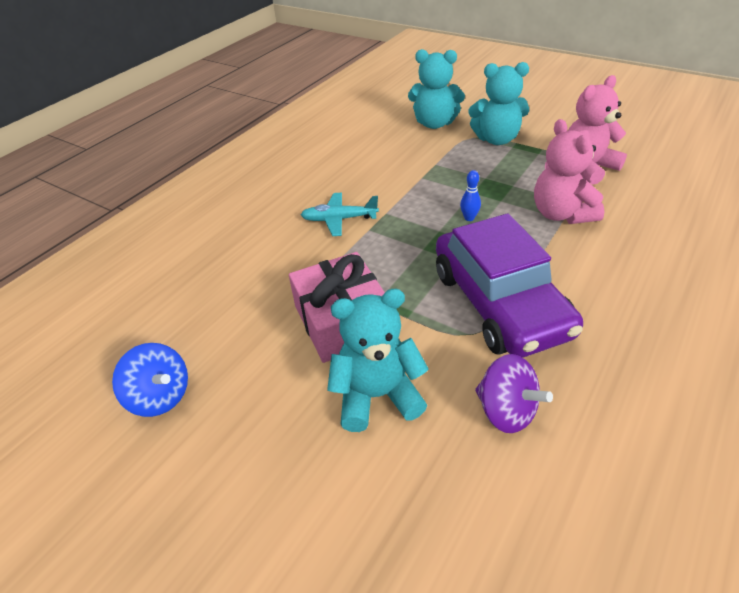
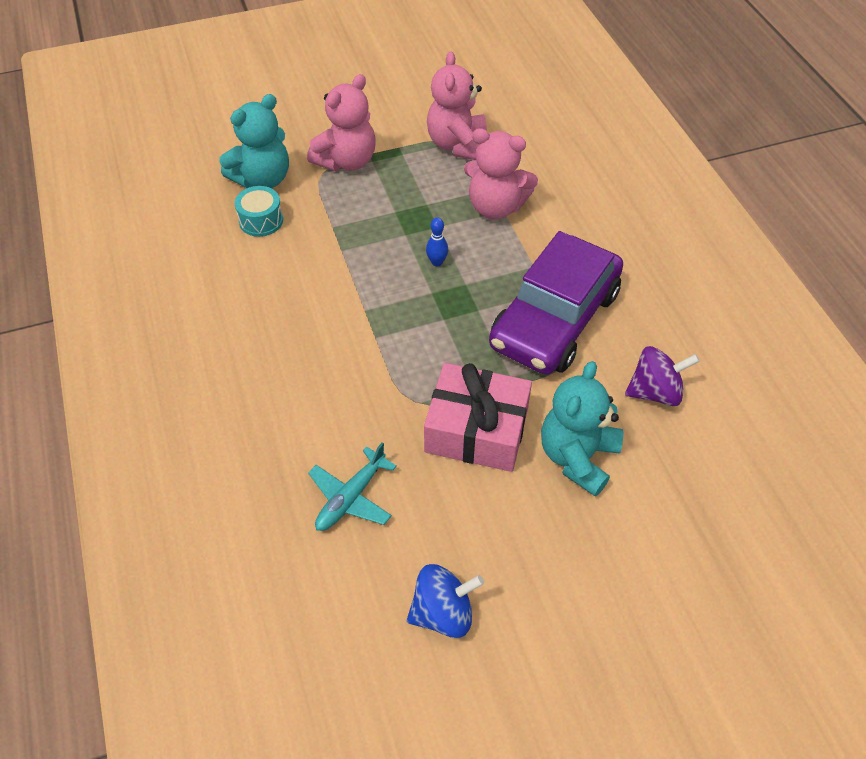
camera: 55 degrees left, 10 degrees up
turquoise plane [301,193,379,236] -> turquoise plane moved to [308,442,397,531]
purple car [436,213,583,358] -> purple car turned 105 degrees clockwise [489,231,623,375]
turquoise teddy bear [468,62,529,145] -> pink teddy bear [307,74,375,171]
none -> turquoise drum [234,186,283,237]

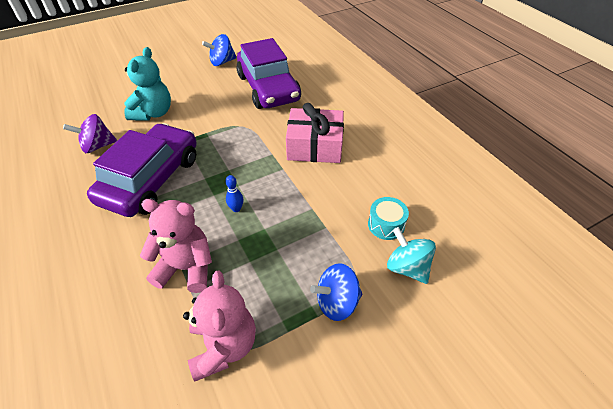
camera: 170 degrees right, 5 degrees down
turquoise teddy bear [220,94,289,188] -> turquoise spinning top [387,227,436,284]
pink teddy bear [307,74,375,171] -> blue spinning top [310,263,363,321]
turquoise plane [308,442,397,531] -> purple car [236,38,301,109]
pink gift [424,363,532,472] -> pink gift moved to [286,103,344,163]

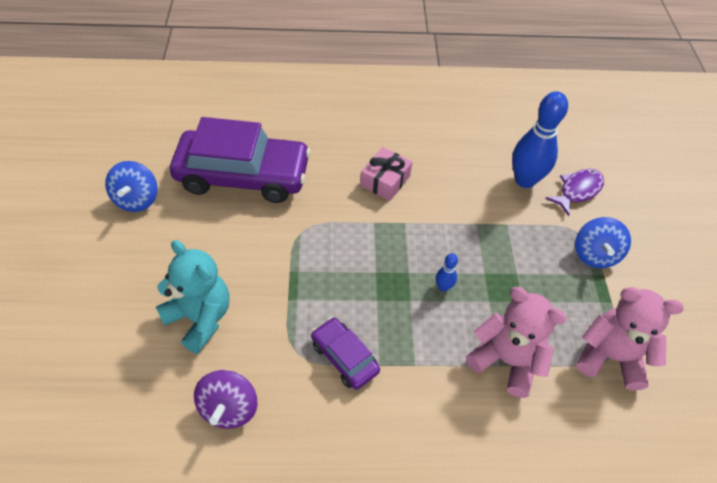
camera: 65 degrees left, 5 degrees up
purple car [87,123,197,217] -> purple car [311,317,380,390], size x0.48
pink teddy bear [140,199,212,293] -> pink teddy bear turned 90 degrees clockwise [466,287,567,398]
pink gift [286,103,344,163] -> pink gift [360,147,412,201], size x0.62
turquoise drum [368,197,409,240] -> blue bowling pin [512,91,568,188]
turquoise spinning top [387,227,436,284] -> purple fish [545,169,604,216]

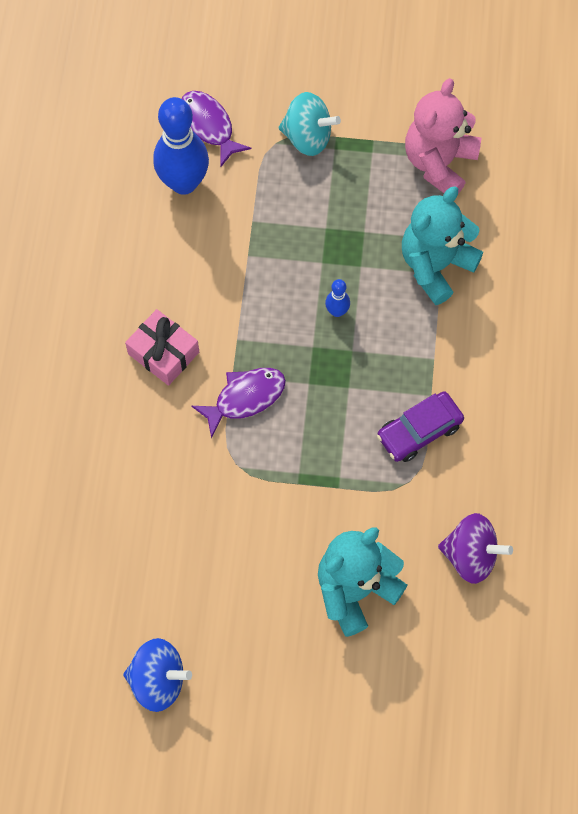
camera: 80 degrees left, 15 degrees up
purple car [170,117,311,203] -> none
pink teddy bear [466,287,567,398] -> turquoise teddy bear [402,186,483,305]
blue spinning top [575,217,631,268] -> turquoise spinning top [279,92,341,156]
none -> purple fish [191,368,286,438]

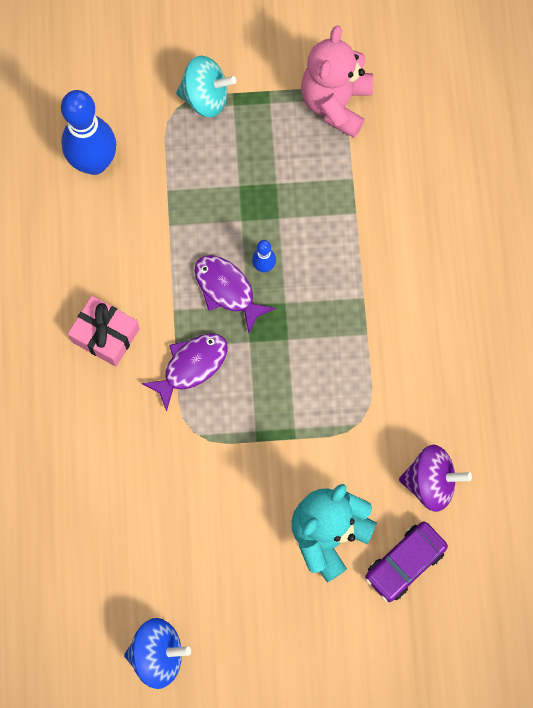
camera: 10 degrees left, 5 degrees up
purple fish [182,91,252,167] -> purple fish moved to [194,255,276,333]
purple car [377,391,464,462] -> purple car moved to [366,522,448,602]
turquoise teddy bear [402,186,483,305] -> none

